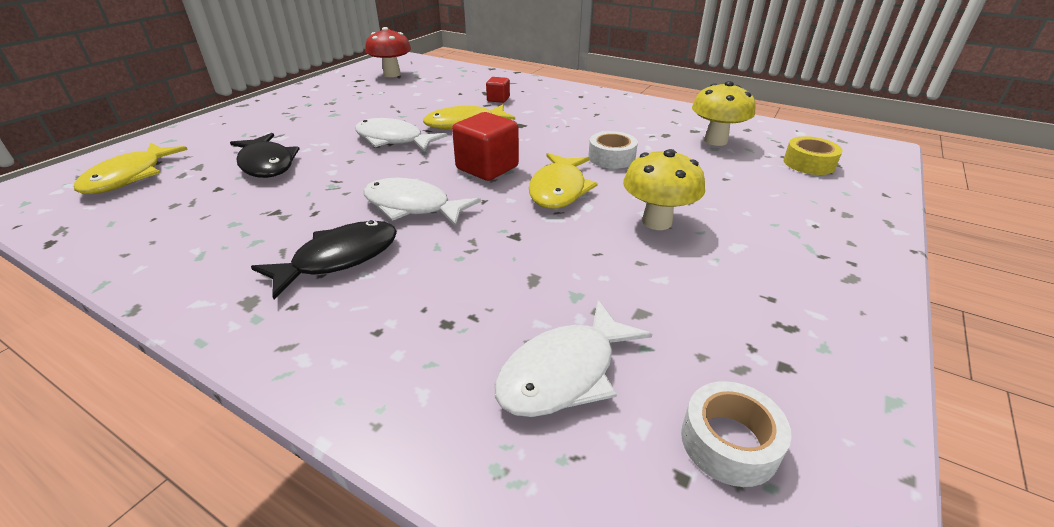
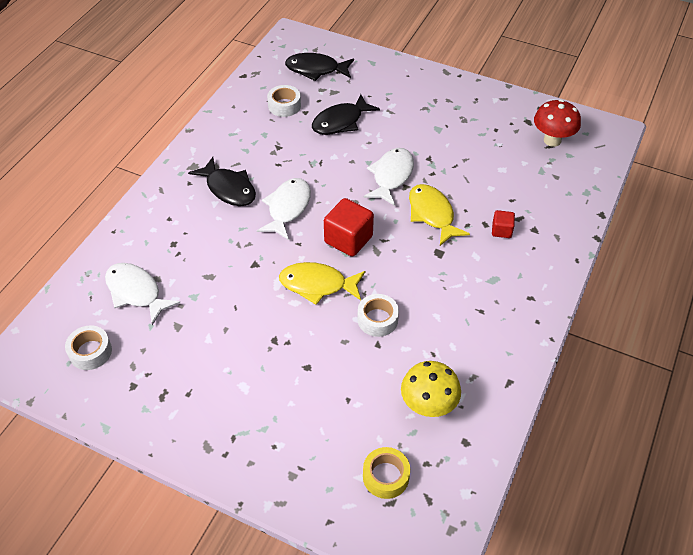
camera: 85 degrees right, 15 degrees up
yellow fish [74,143,188,194] -> black fish [285,53,354,81]
yellow mushroom [623,149,705,230] -> none
none -> white tape [267,85,301,117]

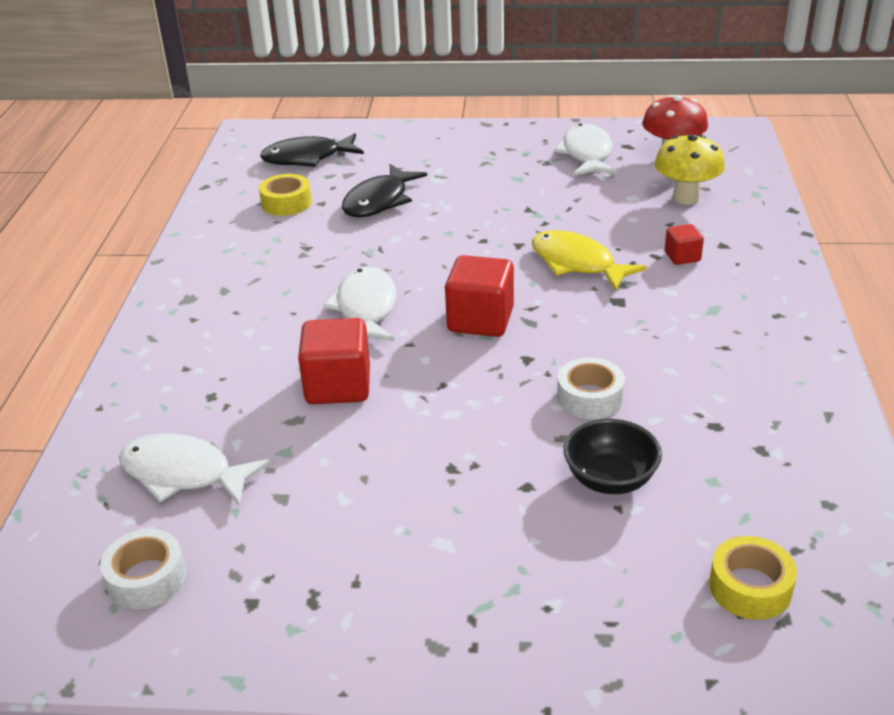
camera: 20 degrees left, 15 degrees down
black fish [188,157,256,206] -> none
white tape [267,85,301,117] -> yellow tape [259,174,312,216]
yellow fish [279,262,365,305] -> none
white fish [364,148,414,206] -> white fish moved to [554,124,618,176]
yellow mushroom [401,361,461,417] -> yellow mushroom moved to [654,134,725,205]
none -> red cube [298,318,370,404]
none -> black bowl [563,419,662,494]

